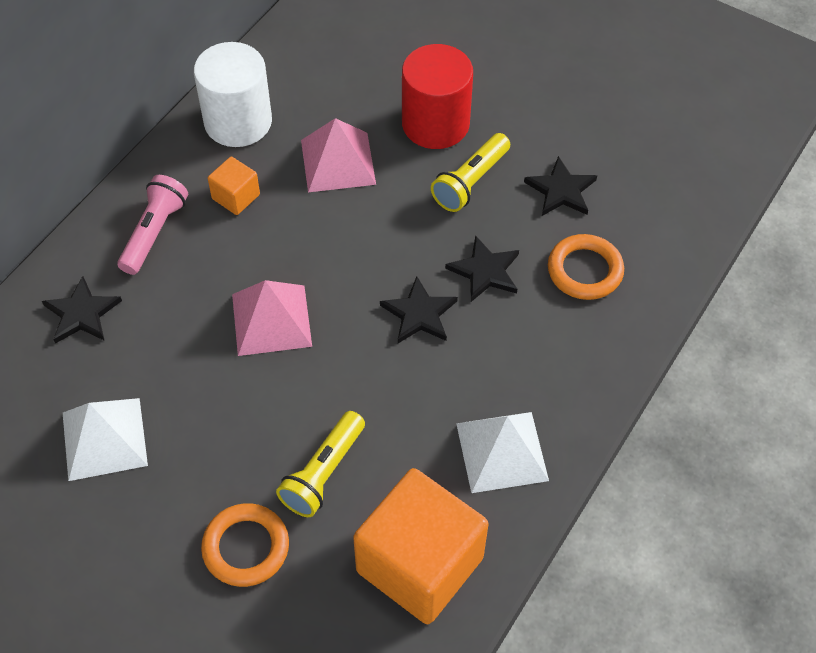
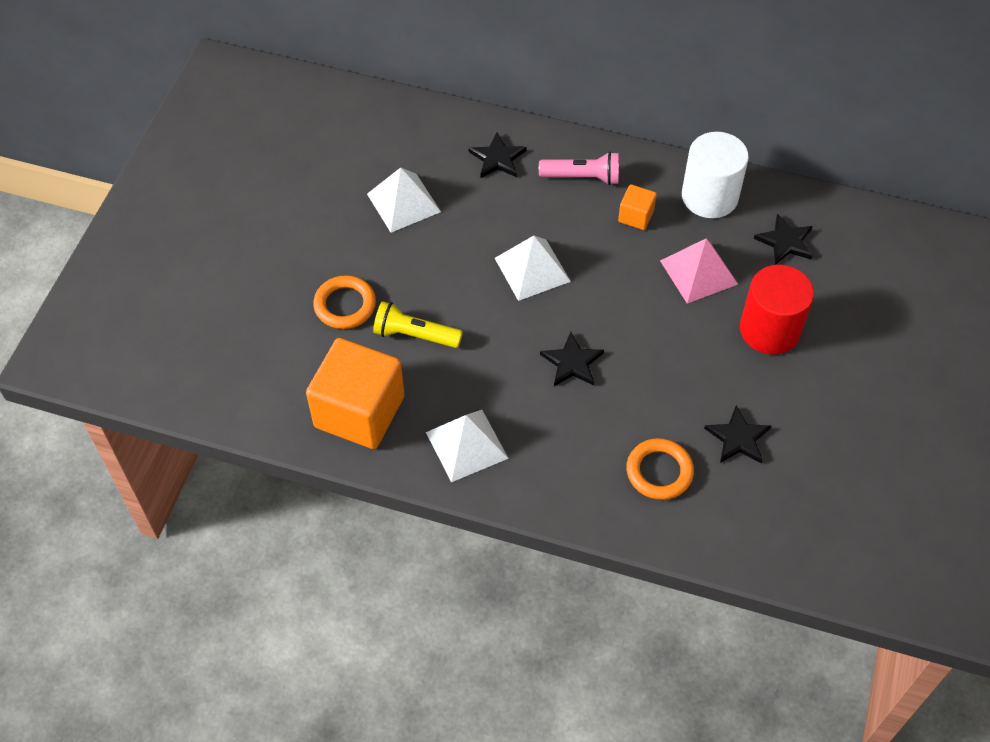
camera: 75 degrees right, 0 degrees up
pink pyramid [232,280,312,356] -> white pyramid [495,236,571,301]
yellow flashlight [431,133,510,212] -> none
black star [445,235,519,302] -> black star moved to [754,214,813,265]

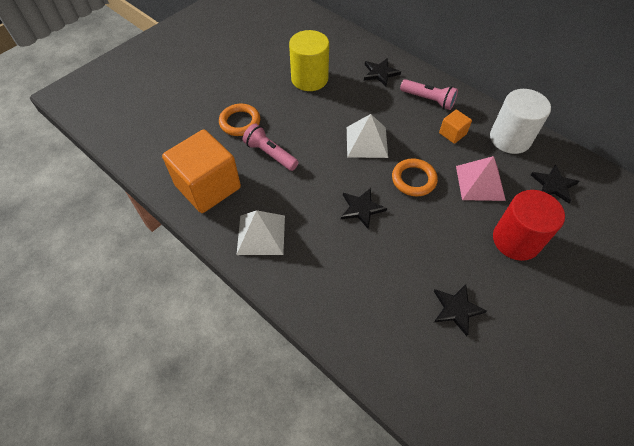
camera: 25 degrees right, 0 degrees up
white pyramid [367,167,441,232] -> yellow cylinder [289,30,329,91]
yellow flashlight [373,301,463,348] -> pink flashlight [243,124,299,171]
orange ring [626,438,694,500] -> orange ring moved to [392,158,438,196]

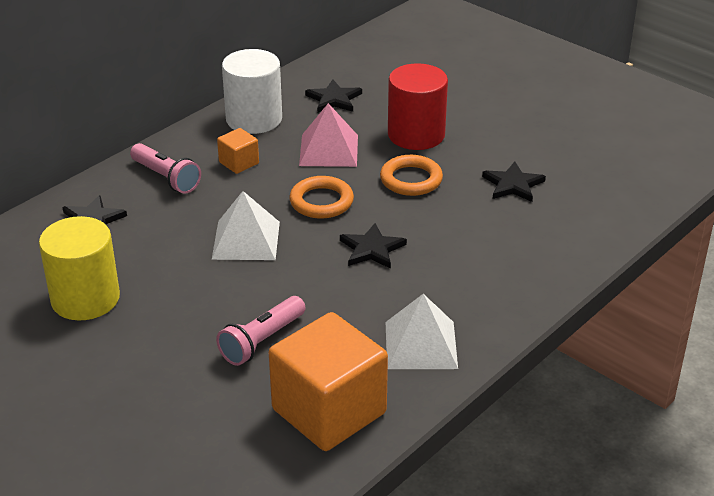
camera: 90 degrees left, 20 degrees down
orange ring [219,104,260,136] -> orange ring moved to [380,155,443,196]
pink flashlight [400,79,458,110] -> pink flashlight turned 105 degrees clockwise [130,143,201,194]

